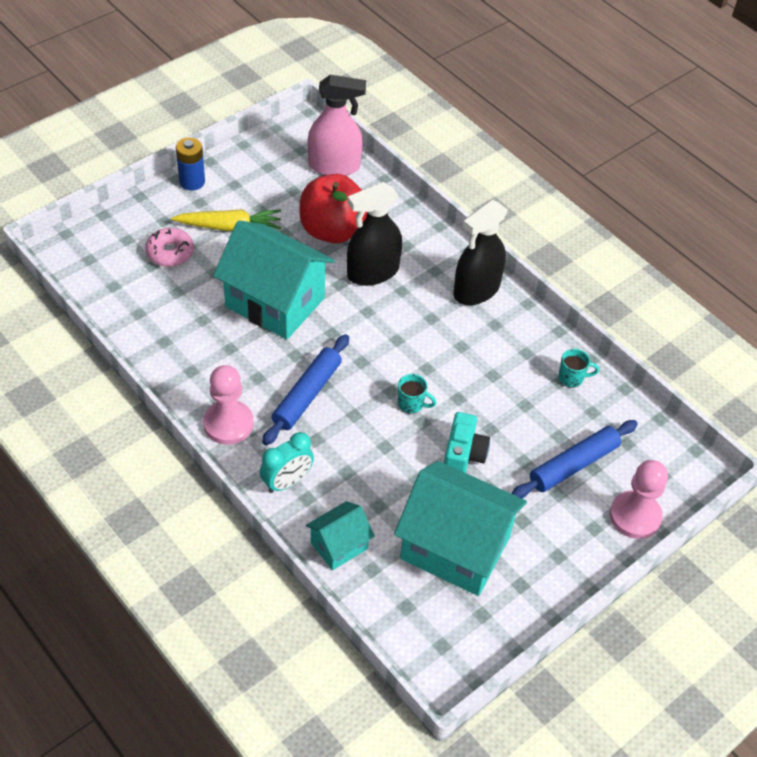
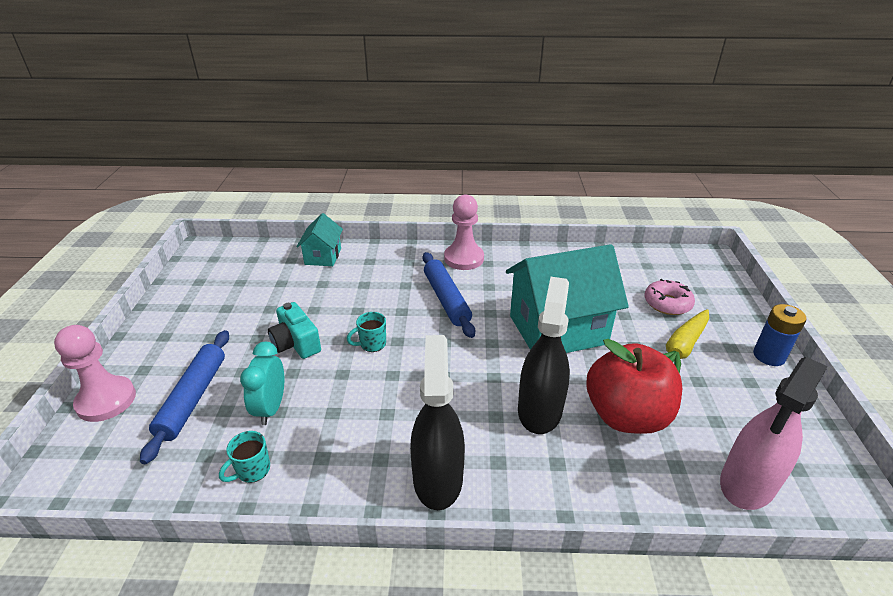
camera: 135 degrees right, 15 degrees down
turquoise clock [260,432,314,493] -> turquoise clock moved to [240,342,284,425]
turquoise house [394,461,527,596] -> none

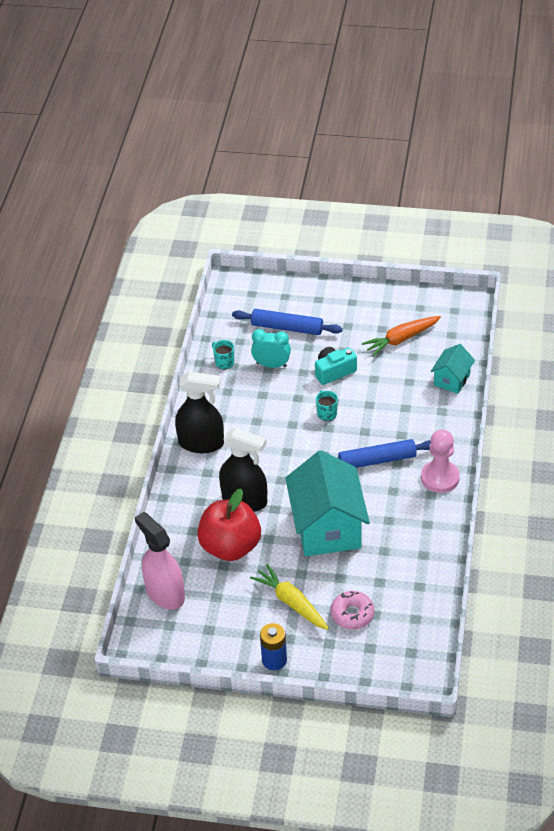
camera: 100 degrees right, 10 degrees up
pink pawn [54,325,136,422] -> none
turquoise house [296,213,343,266] -> turquoise house turned 75 degrees counterclockwise [431,344,475,394]
none -> orange carrot [362,316,441,357]

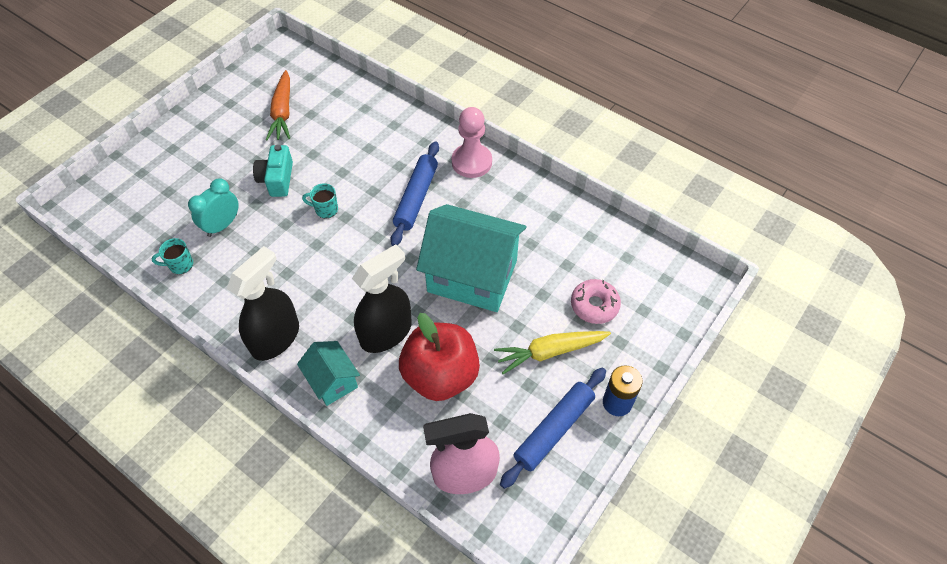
camera: 65 degrees left, 10 degrees up
blue rolling pin [232,309,343,335] -> blue rolling pin moved to [500,367,606,489]
turquoise house [431,344,475,394] -> turquoise house moved to [297,341,360,406]

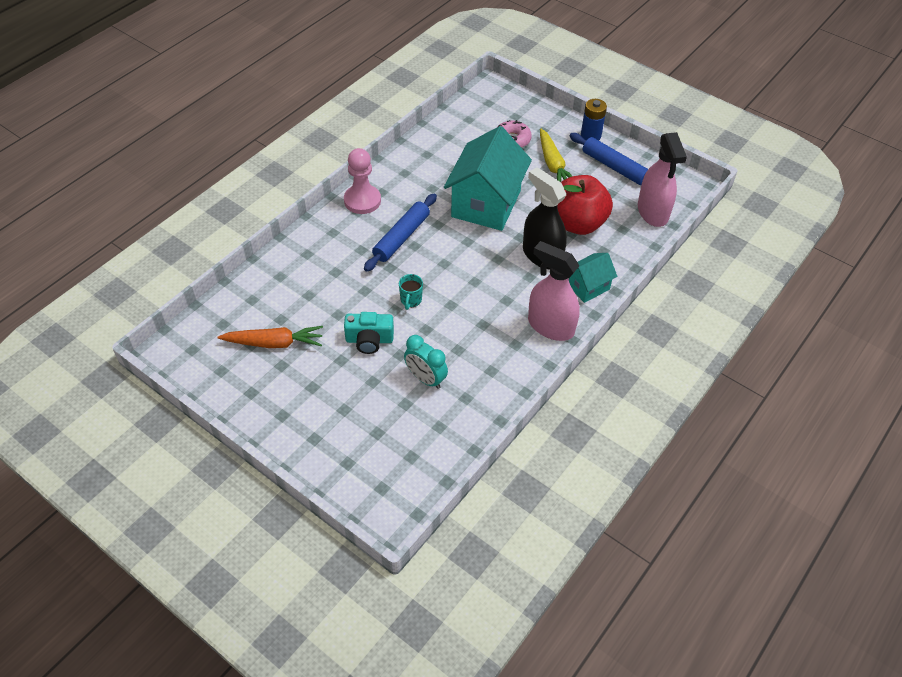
camera: 90 degrees left, 5 degrees down
turquoise mug [152,238,193,274] -> none
black spray bottle [227,246,299,361] -> pink spray bottle [528,241,580,341]
blue rolling pin [390,142,439,246] -> blue rolling pin turned 75 degrees counterclockwise [364,193,437,272]

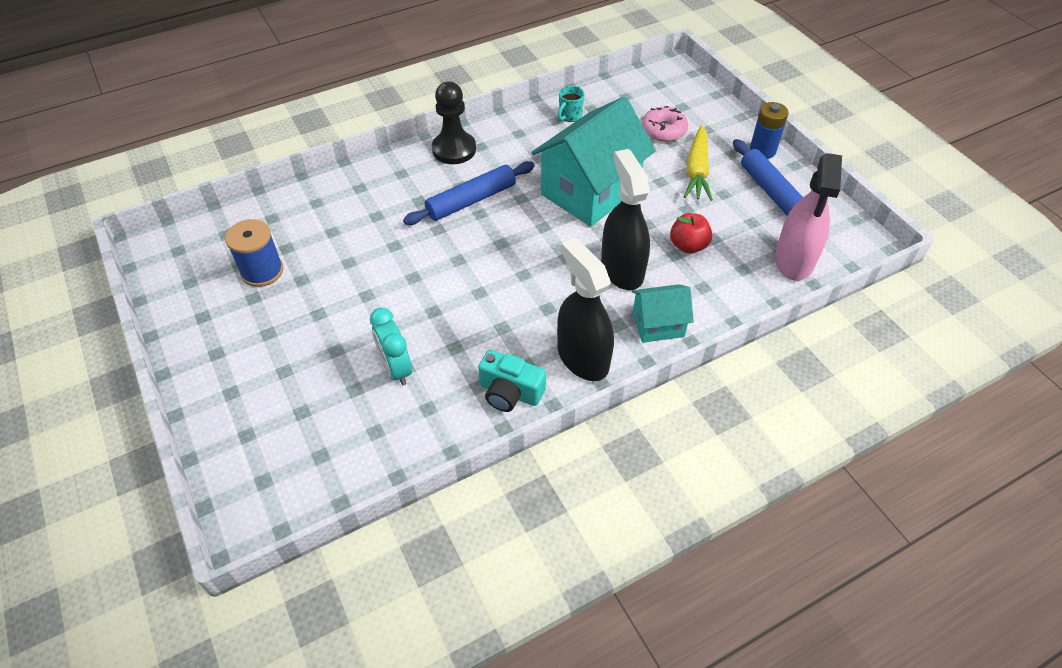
camera: 25 degrees right, 0 degrees up
orange carrot [218,326,323,348] -> blue spool [225,219,283,287]
pink pawn [344,148,381,214] -> black pawn [432,81,476,164]
turquoise camera [344,312,394,354] -> turquoise camera moved to [478,350,546,412]
turquoise mug [399,274,423,310] -> turquoise mug moved to [558,86,584,122]
pink spray bottle [528,241,580,341] -> black spray bottle [557,237,614,381]
red apple [557,175,613,235] -> red apple [670,213,712,254], size x0.52

